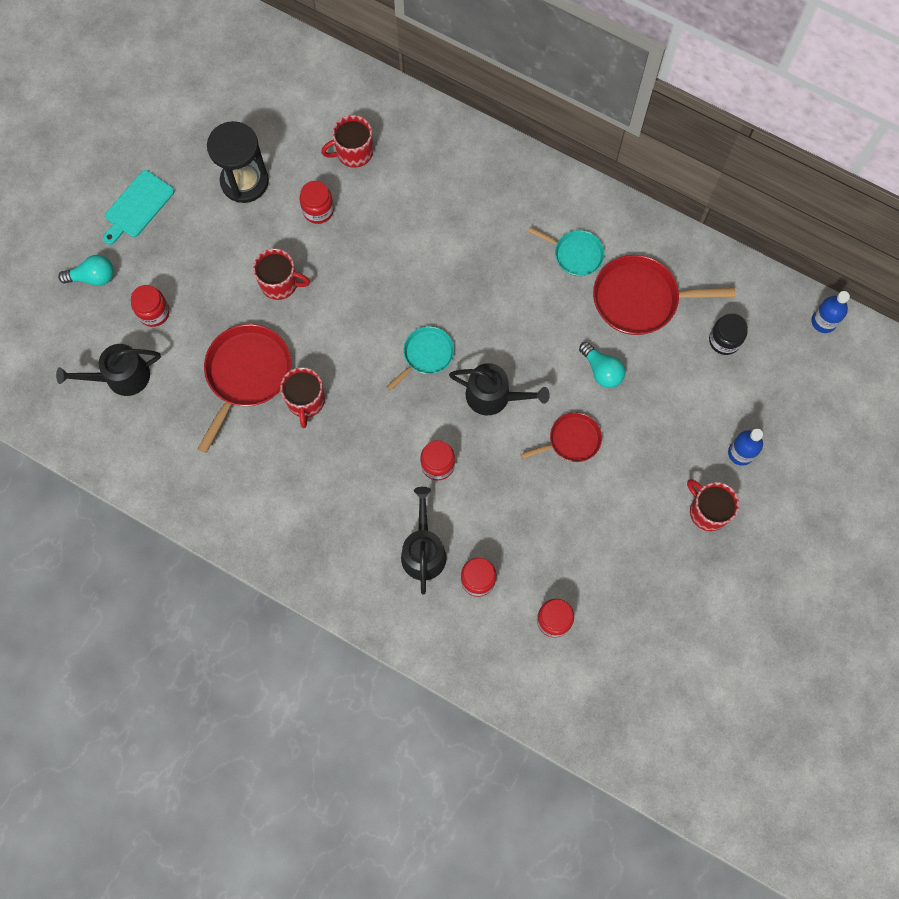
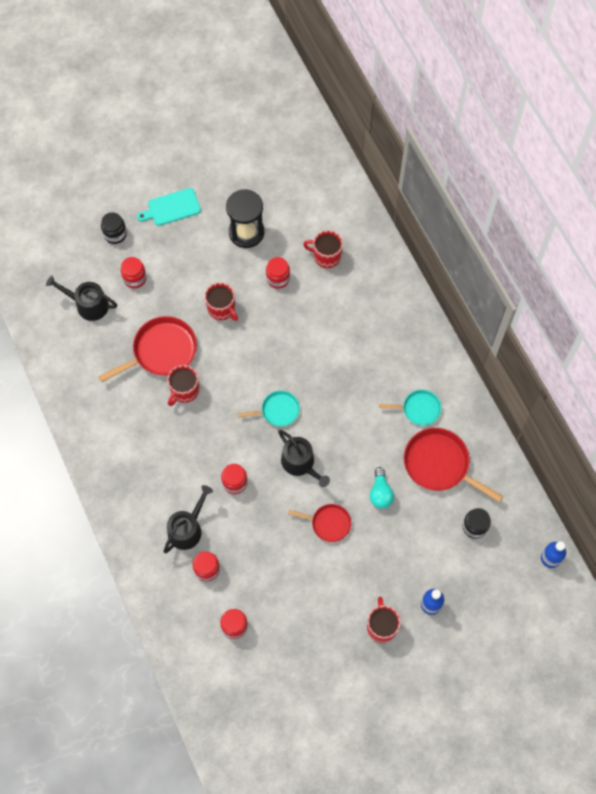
camera: 35 degrees right, 5 degrees down
turquoise light bulb [58,255,114,286] -> black jar [101,212,127,244]
turquoise pan [528,227,605,276] -> turquoise pan turned 60 degrees counterclockwise [379,390,441,425]

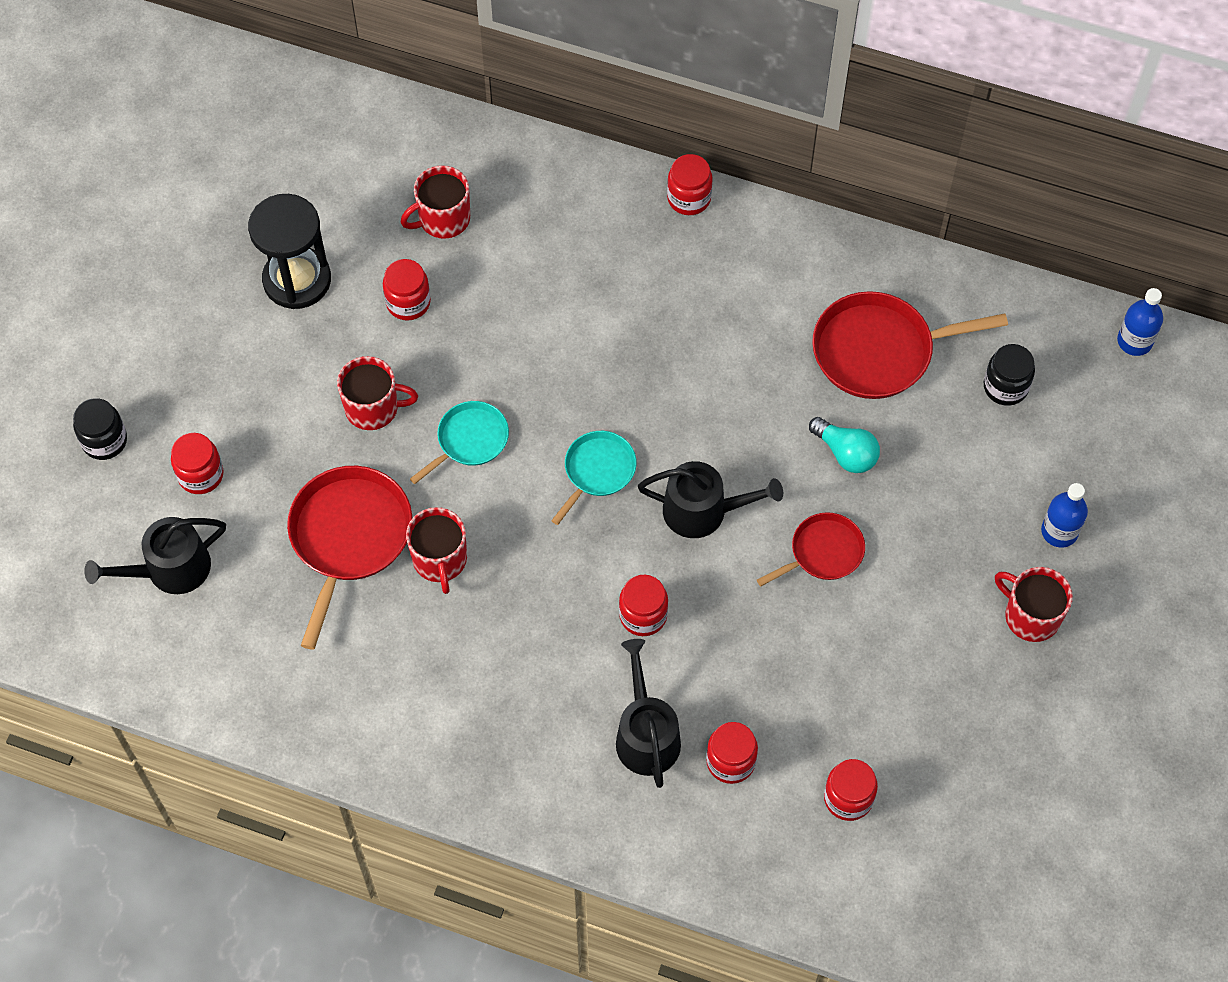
camera: 45 degrees left, 5 degrees down
turquoise cutting board [137,188,201,226] -> none
turquoise pan [379,390,441,425] -> turquoise pan moved to [410,401,509,484]
none -> red jar [667,154,713,215]

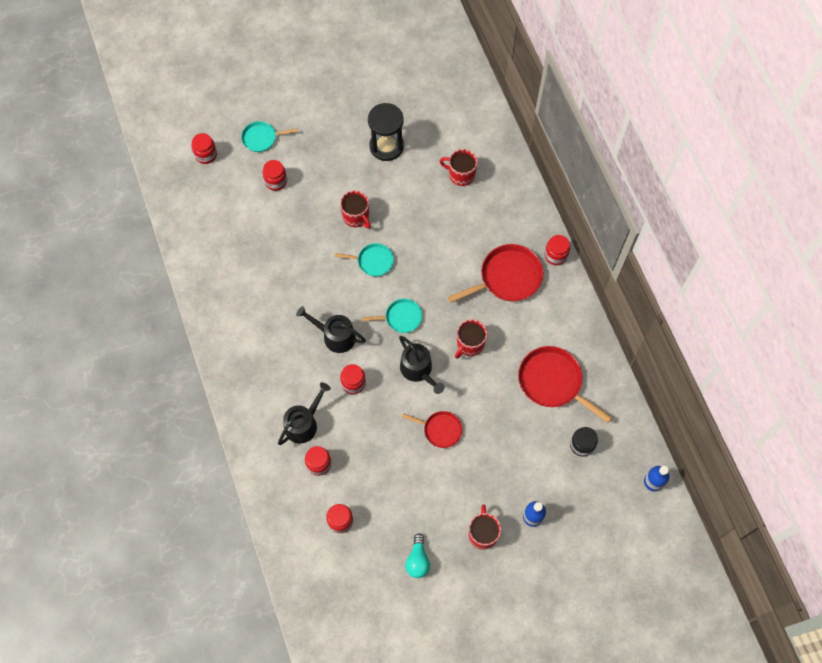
camera: 50 degrees right, 5 degrees up
black jar [73,398,127,460] -> turquoise pan [241,121,298,152]
black watering can [84,517,226,594] -> black watering can moved to [296,306,366,353]
red pan [287,466,412,650] -> red pan moved to [448,244,543,303]
red jar [383,259,431,321] -> red jar moved to [192,133,217,164]
red mug [406,507,467,594] -> red mug moved to [455,319,487,359]
turquoise light bulb [809,417,880,473] -> turquoise light bulb moved to [405,534,430,578]

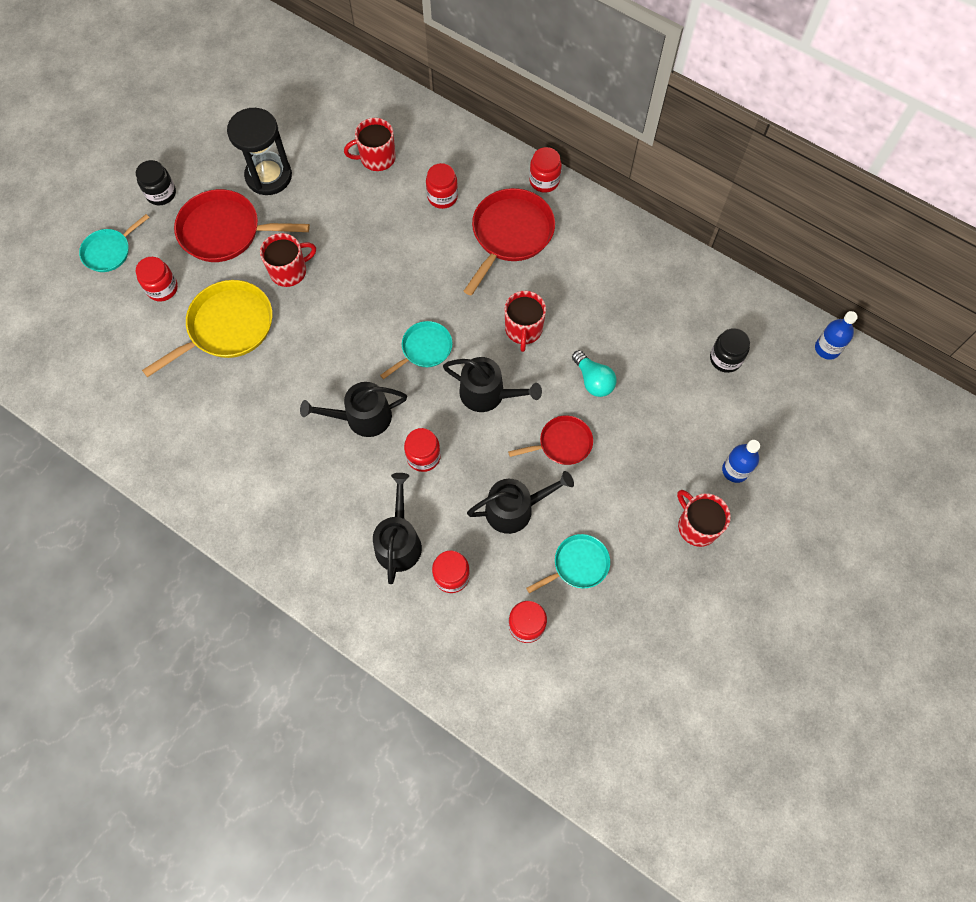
camera: 35 degrees left, 0 degrees up
red jar [192,133,217,164] -> red jar moved to [426,163,458,209]
turquoise pan [335,243,394,276] -> turquoise pan moved to [526,534,610,593]
red mug [340,190,371,229] -> red mug turned 45 degrees counterclockwise [260,233,316,287]
turquoise light bulb [405,534,430,578] -> turquoise light bulb moved to [572,350,617,397]
red pan [518,346,612,423] -> red pan moved to [174,189,310,262]
none -> black jar [136,160,176,205]
none -> yellow pan [142,280,273,377]
none -> black watering can [467,471,574,534]

